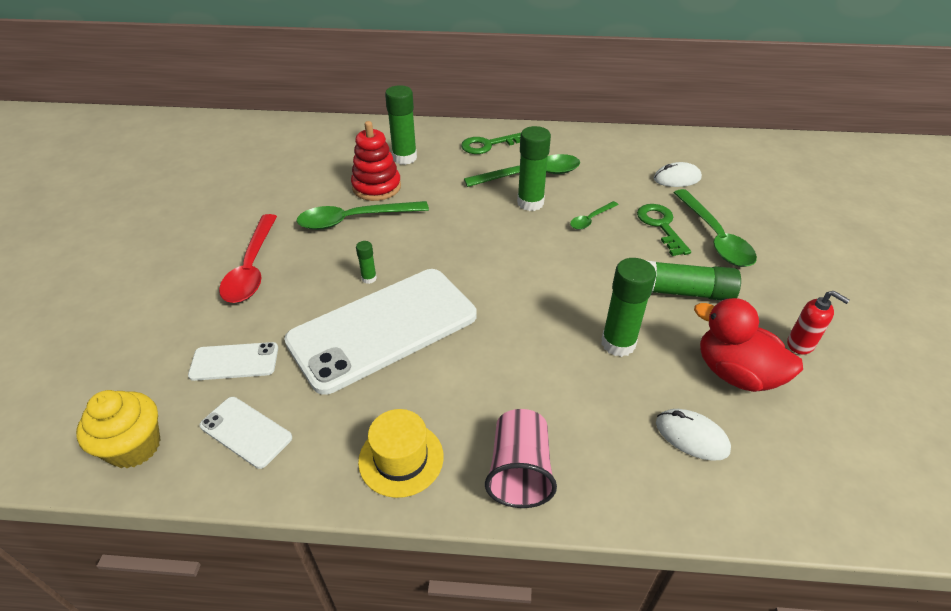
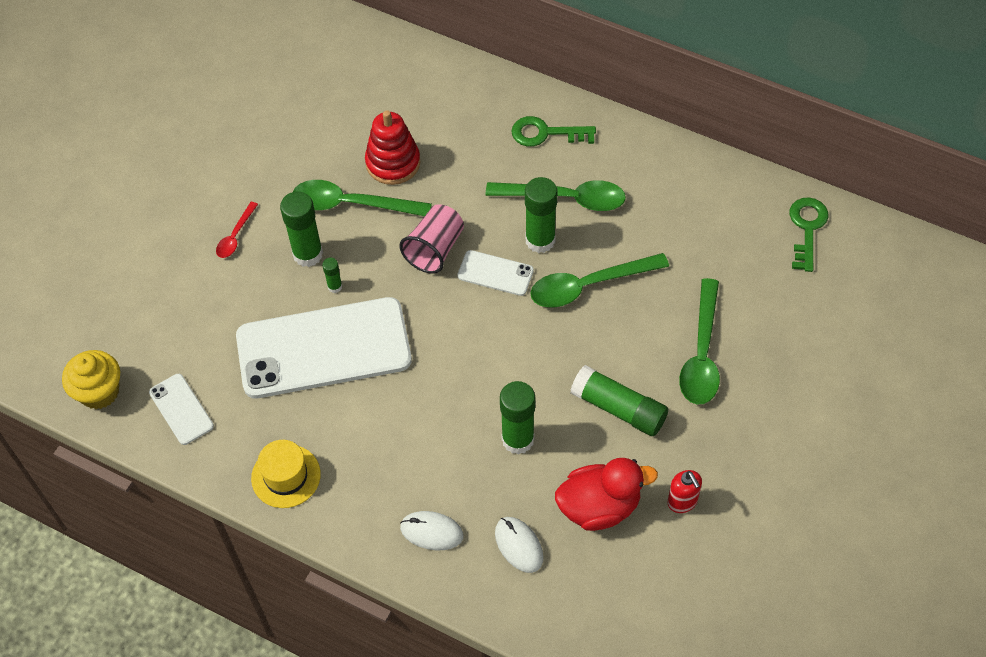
camera: 25 degrees right, 15 degrees up
white phone [188,342,278,381] -> white phone moved to [457,250,534,296]
red spoon [219,214,277,303] -> red spoon [216,202,258,258], size x0.52
green glue stick [385,85,417,165] -> green glue stick moved to [280,191,323,267]
pink cup [485,409,557,508] -> pink cup moved to [399,204,464,274]
green spoon [570,201,619,230] -> green spoon [530,253,669,307], size x1.93
green key [637,204,691,256] -> green key moved to [790,197,828,272]
white mouse [653,162,702,187] -> white mouse moved to [400,511,464,550]
red duck [694,298,803,392] -> red duck turned 105 degrees clockwise [555,458,658,531]

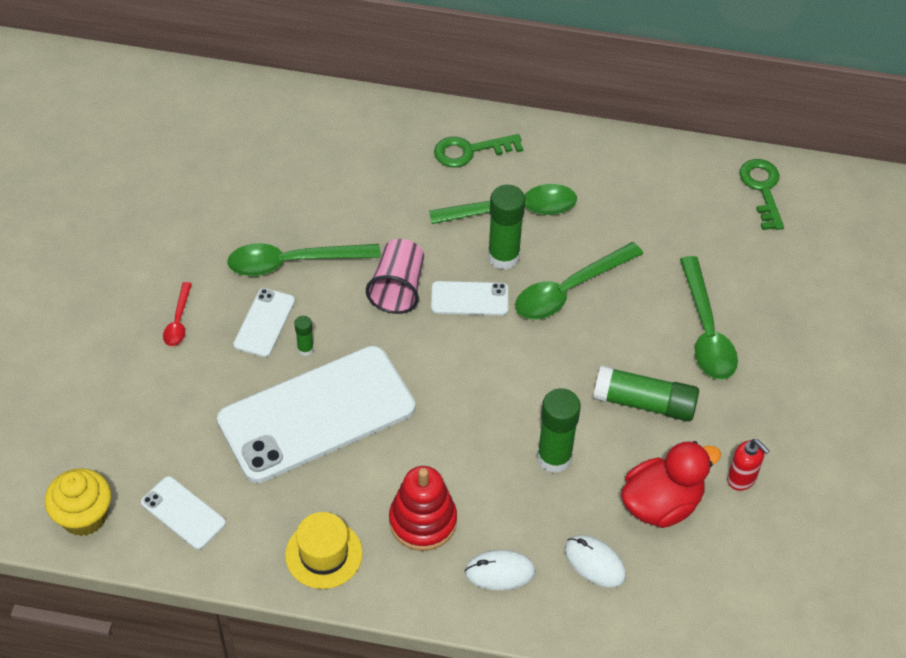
camera: 20 degrees left, 5 degrees down
green glue stick [280,191,323,267] -> white phone [233,288,295,357]
red stacking toy [365,110,420,185] -> red stacking toy moved to [389,466,457,551]

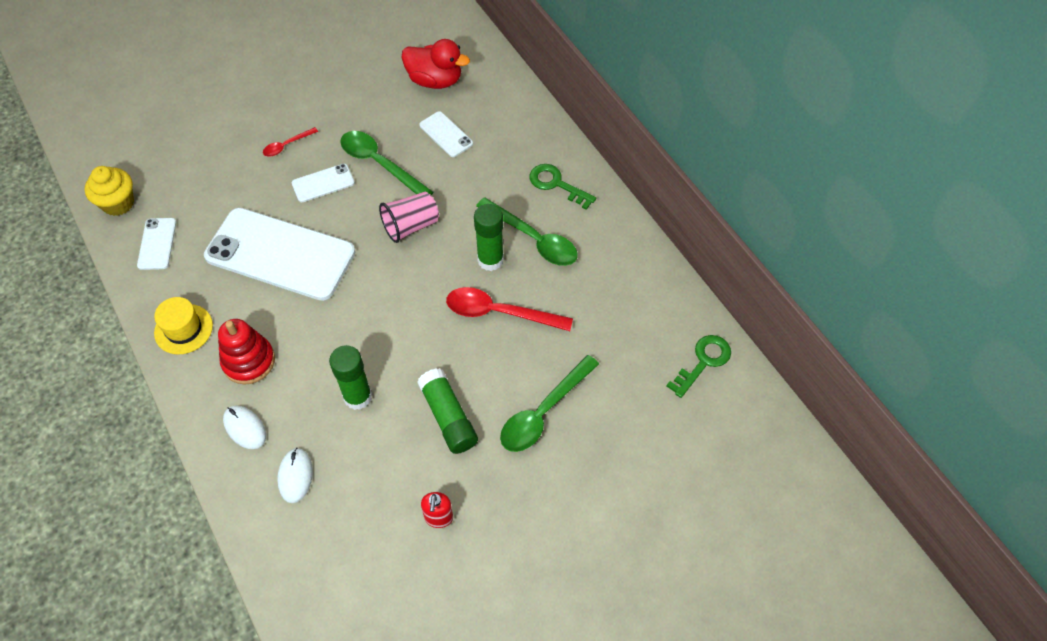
camera: 50 degrees right, 5 degrees up
green glue stick [294,316,314,356] -> none
white phone [431,281,508,315] -> white phone moved to [419,111,473,157]
green spoon [515,242,643,320] -> red spoon [446,287,573,331]
red duck [621,441,721,528] -> red duck moved to [401,39,470,89]

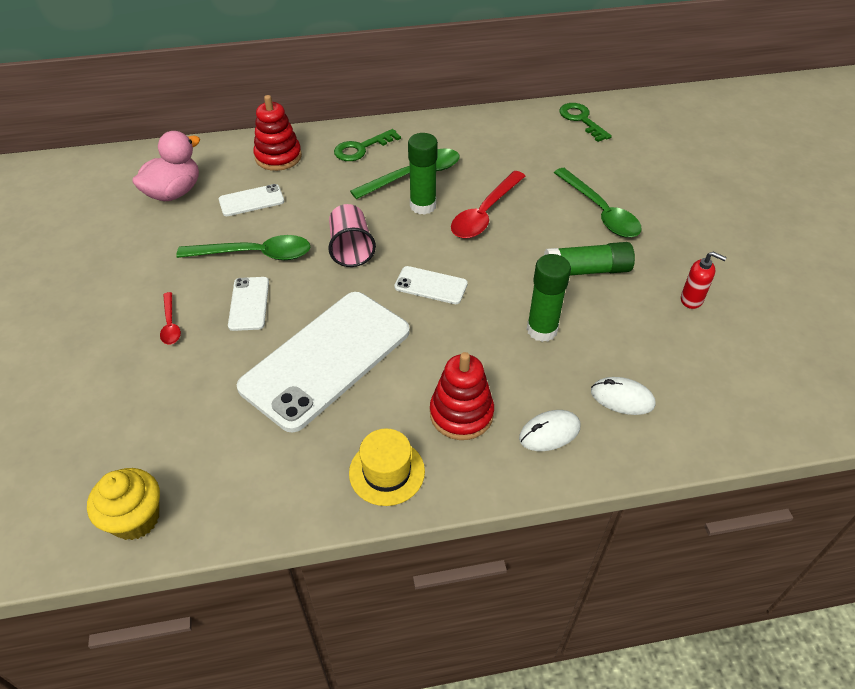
camera: 70 degrees left, 10 degrees down
white phone [137,218,176,270] -> white phone moved to [394,266,468,304]
green spoon [340,131,433,195] -> green spoon turned 150 degrees counterclockwise [176,235,310,260]
red duck [401,39,470,89] -> pink duck [132,131,200,201]
none -> red stacking toy [253,95,302,171]

